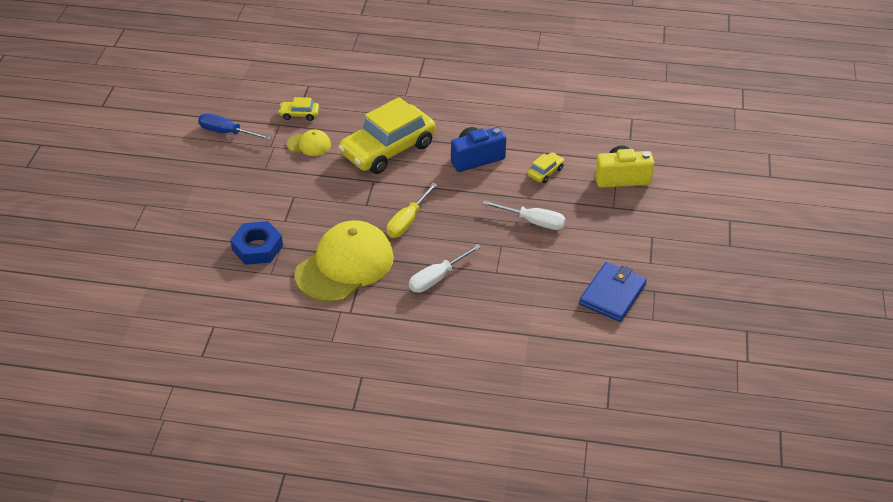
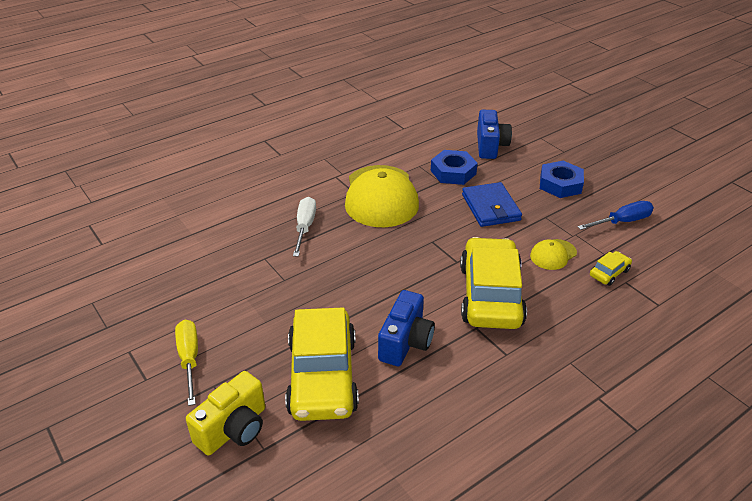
camera: 135 degrees right, 5 degrees down
yellow screwdriver [387,183,437,238] -> yellow screwdriver moved to [175,320,198,406]
white screwdriver [482,200,566,230] -> none
yellow car [527,152,564,183] -> yellow car [285,308,359,421], size x2.41
blue wallet [579,262,647,322] -> blue wallet moved to [462,182,522,227]
none -> blue camera [477,110,512,159]
none -> blue nut [540,161,584,198]

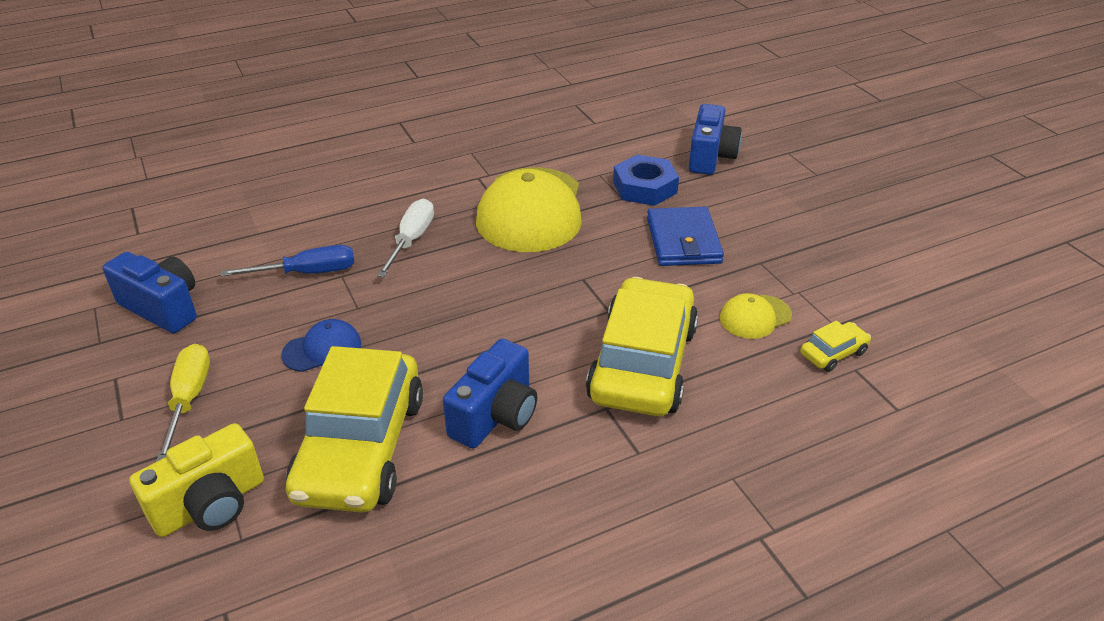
camera: 10 degrees right, 0 degrees up
blue nut [540,161,584,198] -> none
blue screwdriver [578,201,654,230] -> blue screwdriver moved to [221,245,354,277]
none -> blue camera [103,252,197,333]
none -> blue cap [281,319,361,372]

